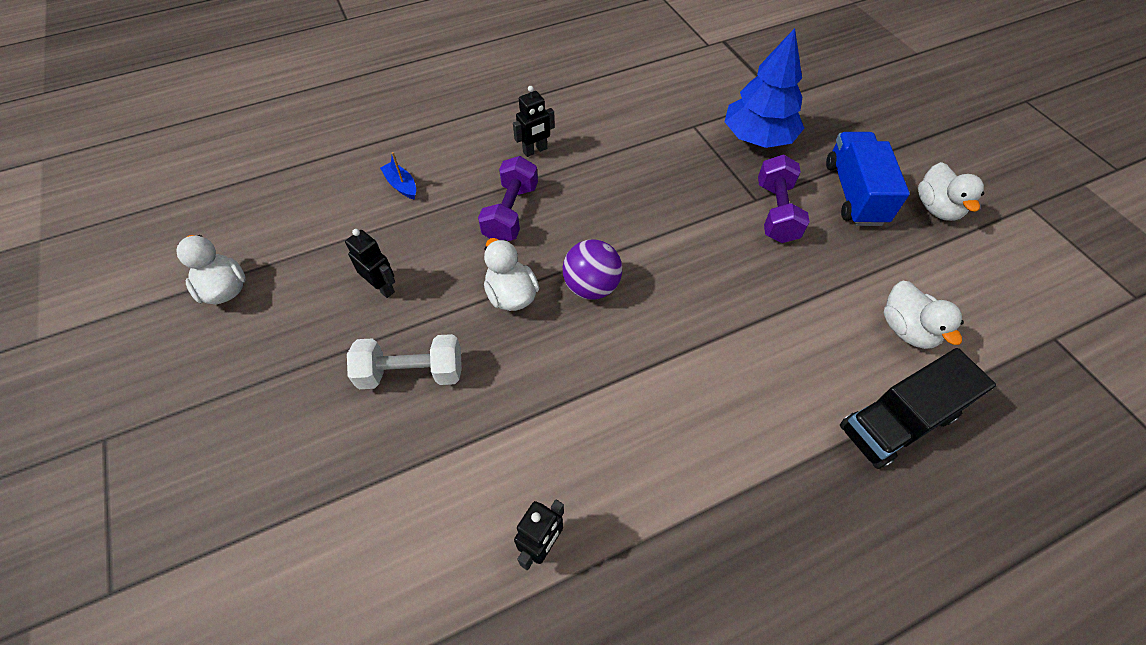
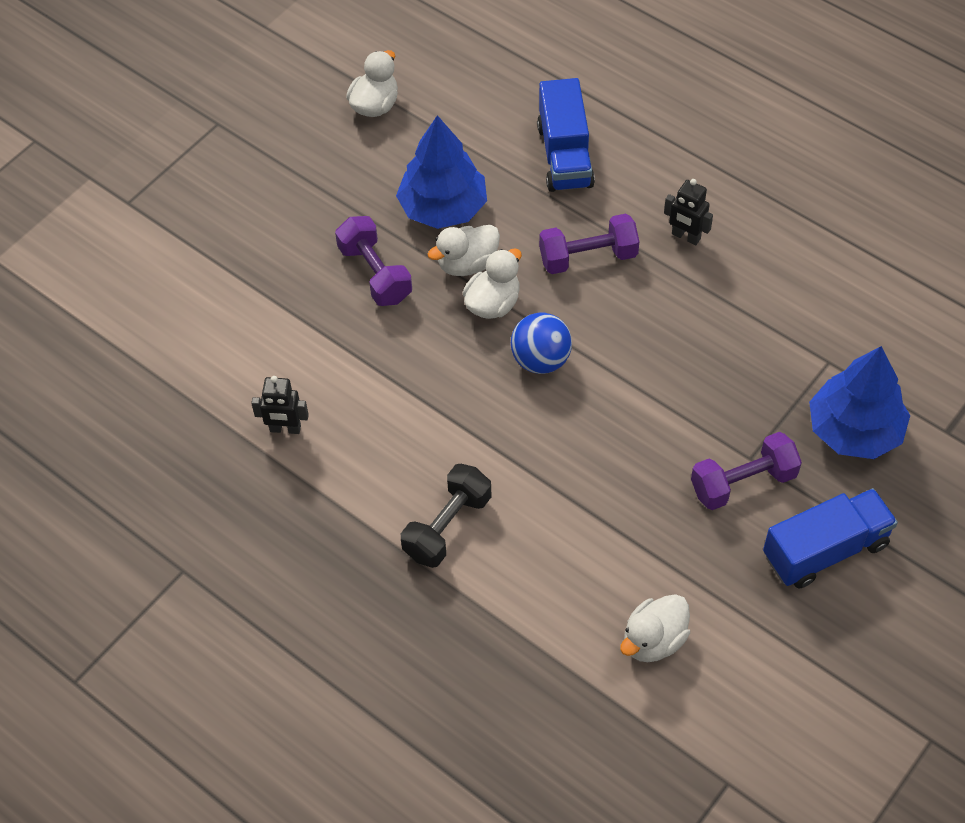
camera: 65 degrees right, 0 degrees up
black robot [345,229,395,298] -> blue tree [396,115,487,229]
white dumbbell [347,334,462,389] -> purple dumbbell [335,216,412,306]
blue boat [380,152,416,200] -> blue truck [537,78,595,192]
purple ball [563,239,622,300] -> blue ball [511,313,572,374]
black truck [840,348,996,469] -> none
white duck [918,162,984,221] -> white duck moved to [428,225,500,276]
none -> black dumbbell [401,464,492,568]

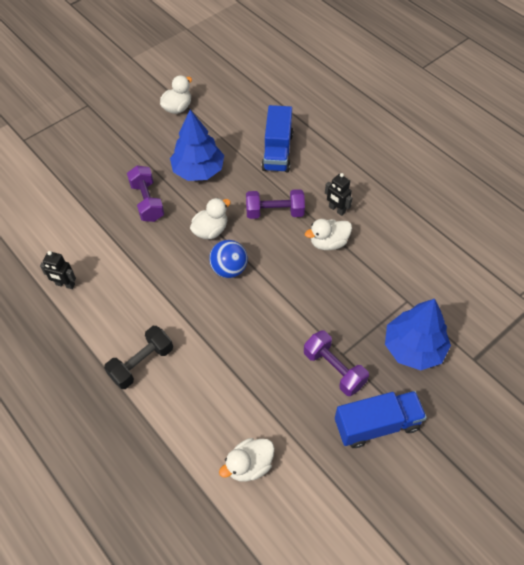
camera: 10 degrees right, 0 degrees up
white duck [428,225,500,276] -> white duck moved to [305,219,352,250]
purple dumbbell [691,432,802,510] -> purple dumbbell turned 60 degrees clockwise [304,330,369,396]

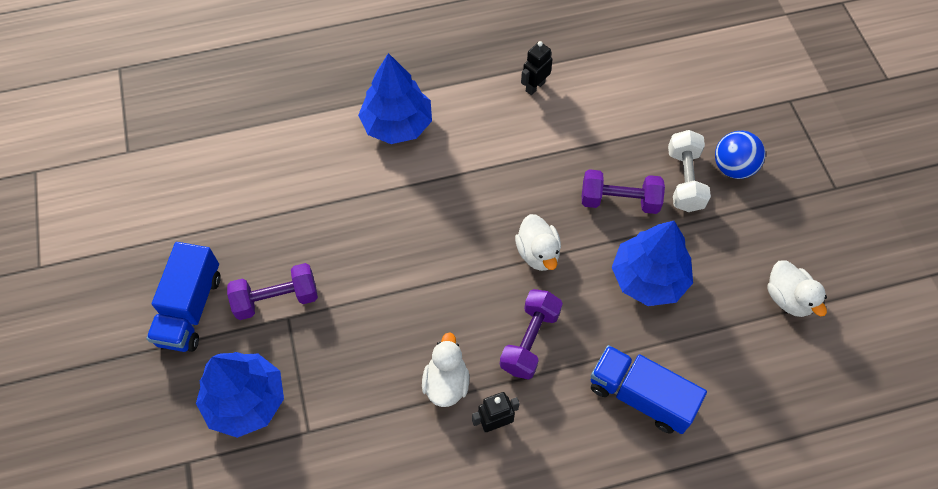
camera: 115 degrees right, 5 degrees up
black dumbbell [104,326,173,389] -> blue tree [358,53,432,144]
blue ball [209,240,248,278] -> blue ball moved to [715,131,765,179]
white duck [219,438,274,482] -> none
none -> white dumbbell [668,130,711,212]

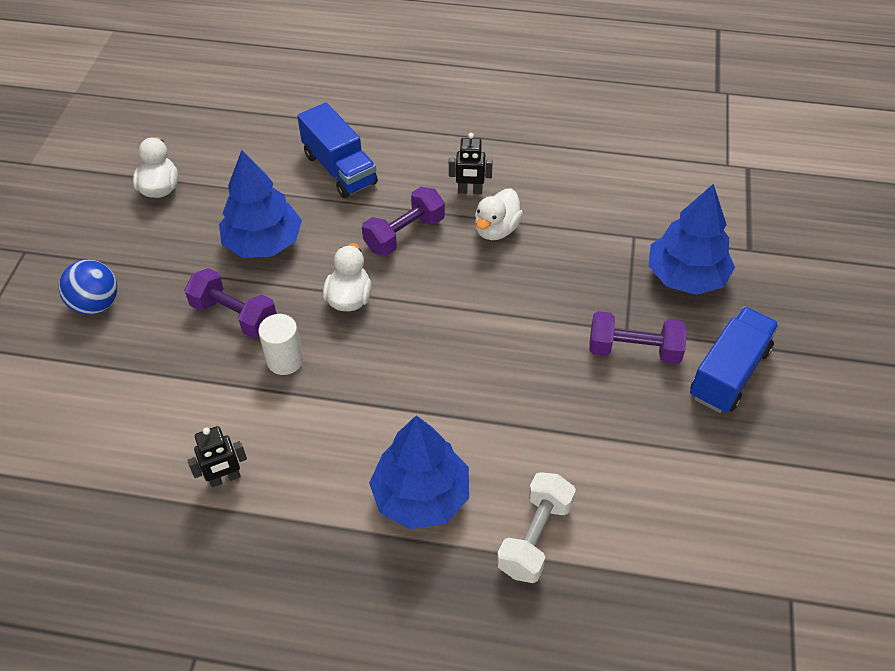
camera: 155 degrees left, 10 degrees down
white dumbbell [668,130,711,212] -> white dumbbell moved to [497,472,576,583]
none -> white cylinder [258,314,304,375]

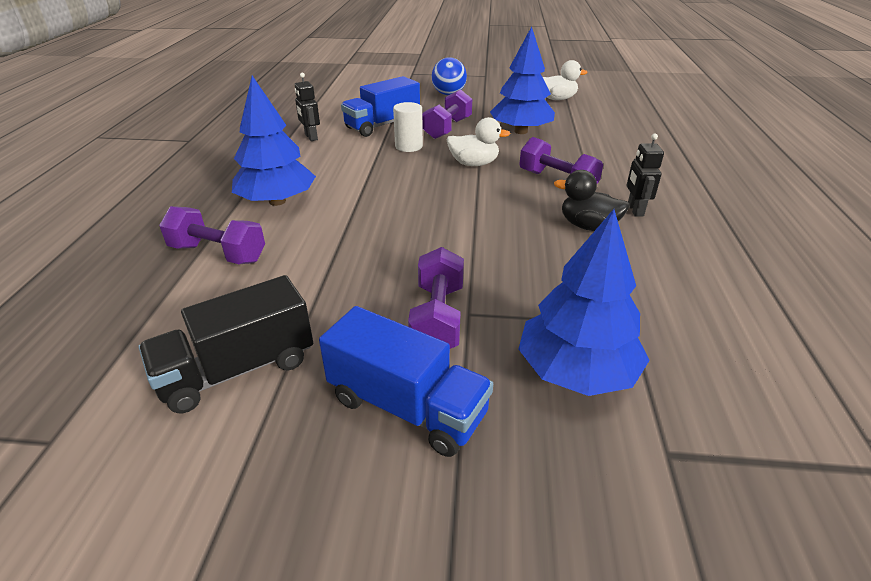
camera: 85 degrees right, 15 degrees down
blue truck [297,102,378,198] -> blue truck moved to [341,76,420,137]
white duck [475,189,523,240] -> black duck [554,170,630,231]
white dumbbell [497,472,576,583] -> purple dumbbell [159,206,265,264]
none -> black truck [138,275,313,413]

